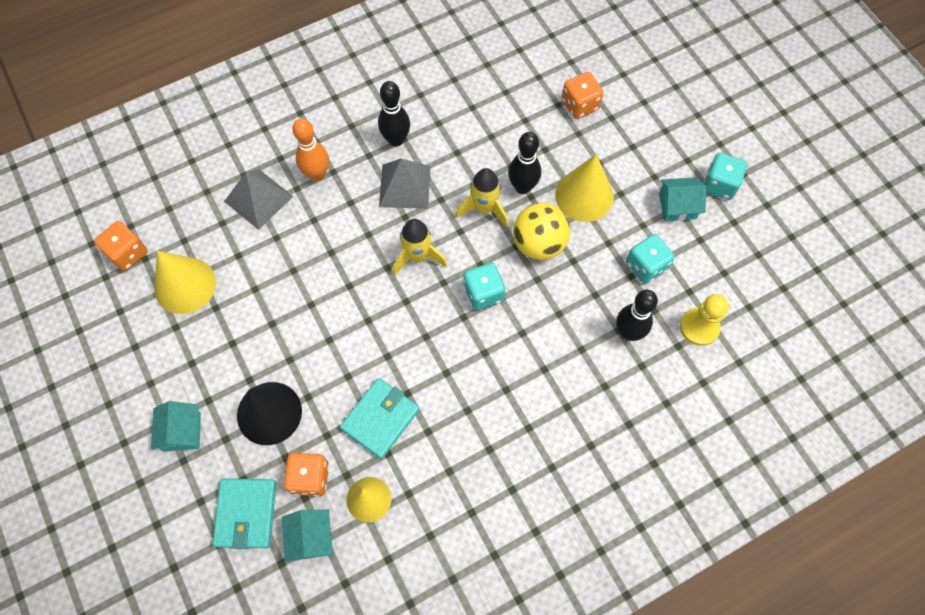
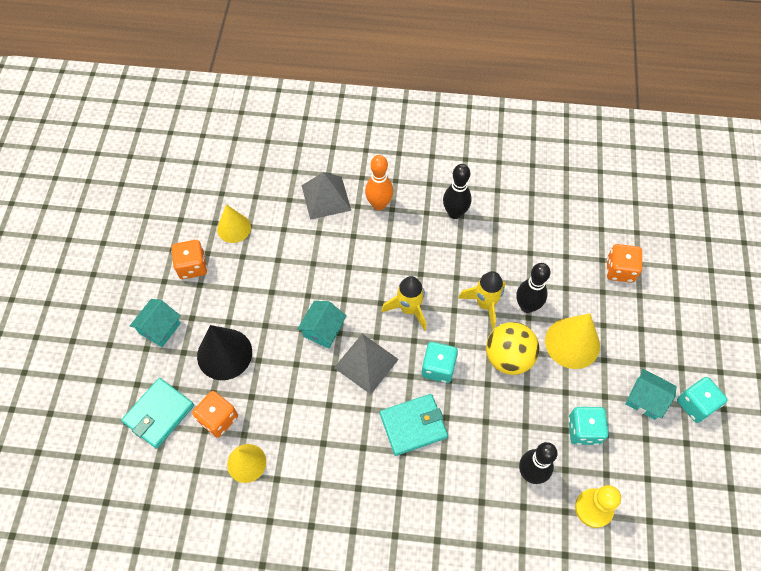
camera: 35 degrees right, 5 degrees down
orange dice [94,221,148,271] -> orange dice moved to [171,240,207,279]
yellow cone [154,251,216,314] -> yellow cone [217,204,251,243], size x0.66
turquoise house [282,509,333,562] -> turquoise house moved to [297,301,346,349]
turquoise wallet [340,378,420,459] -> turquoise wallet moved to [380,394,448,456]
grey pyramid [379,159,430,209] -> grey pyramid moved to [334,334,399,394]

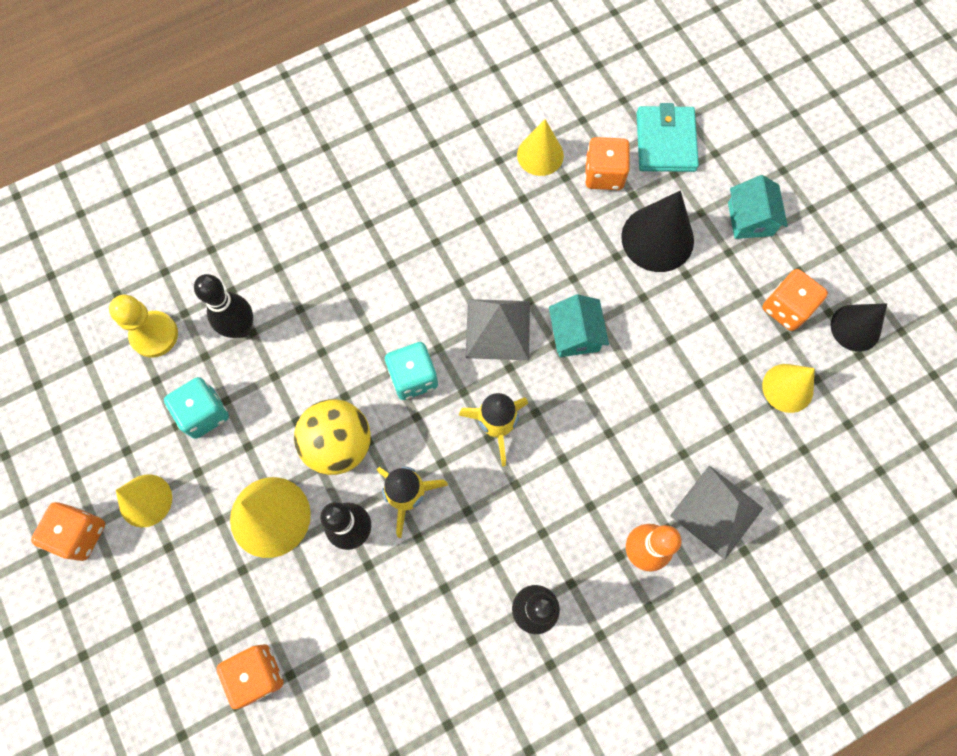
camera: 145 degrees right, 10 degrees up
turquoise wallet [380,394,448,456] -> none
turquoise house [625,369,677,420] -> yellow cone [116,474,172,528]
turquoise dice [677,377,728,423] -> orange dice [31,502,105,561]
none -> black cone [831,303,887,352]

